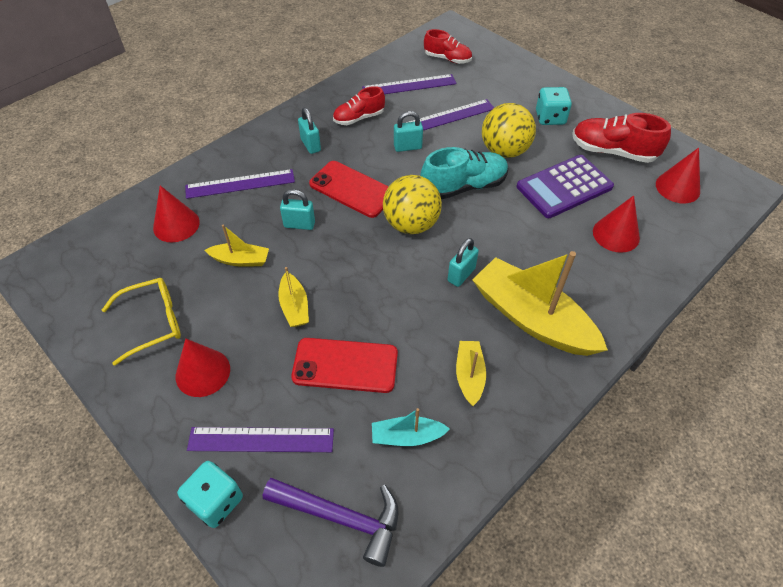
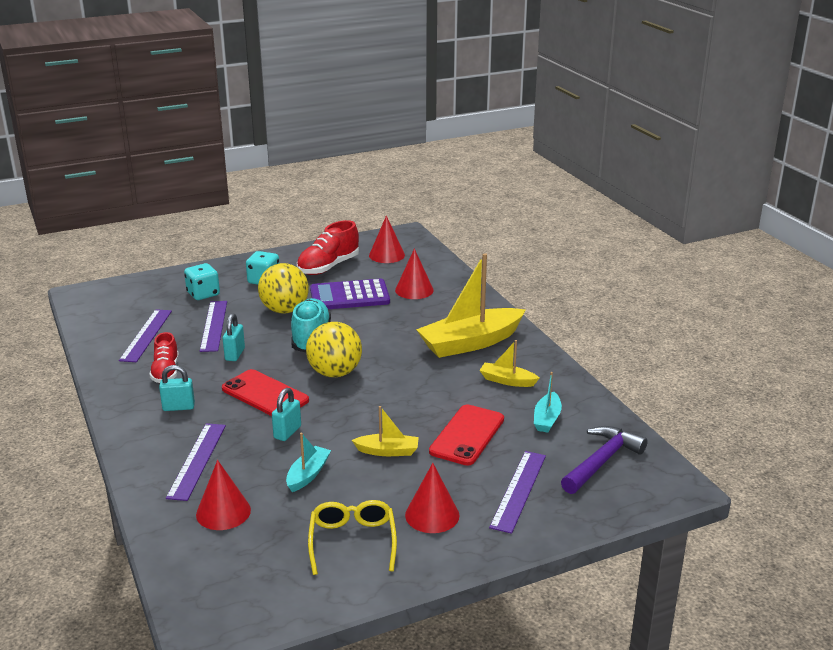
camera: 70 degrees left, 25 degrees down
turquoise dice [177,461,243,528] -> turquoise dice moved to [184,263,220,300]
yellow boat [205,224,269,267] -> turquoise boat [286,433,331,492]
red phone [309,161,389,218] -> red phone turned 75 degrees clockwise [222,369,309,416]
red shoe [424,29,472,64] -> none
turquoise padlock [448,238,479,287] -> none
purple calculator [517,155,614,218] -> purple calculator turned 90 degrees clockwise [310,279,390,309]

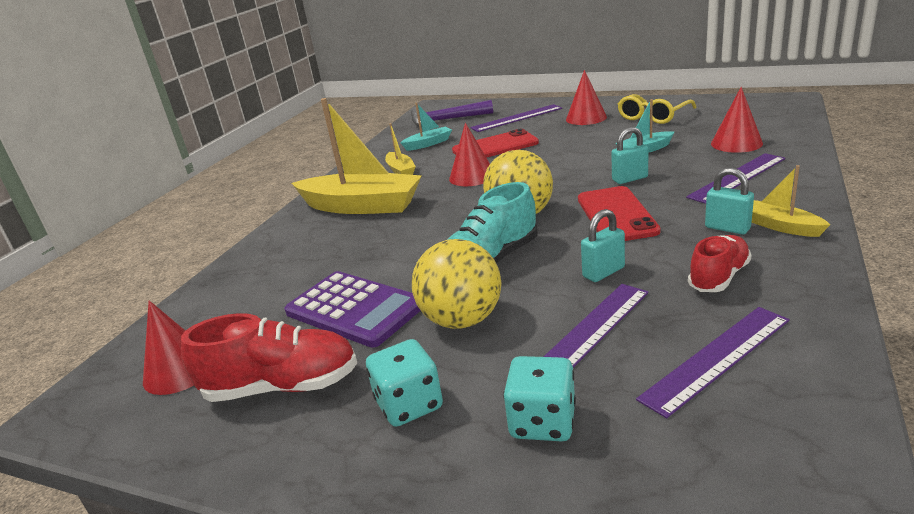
camera: 130 degrees left, 0 degrees up
yellow boat [352,406,419,456] -> yellow boat moved to [752,165,830,237]
red cone [395,248,434,299] -> red cone moved to [449,123,490,186]

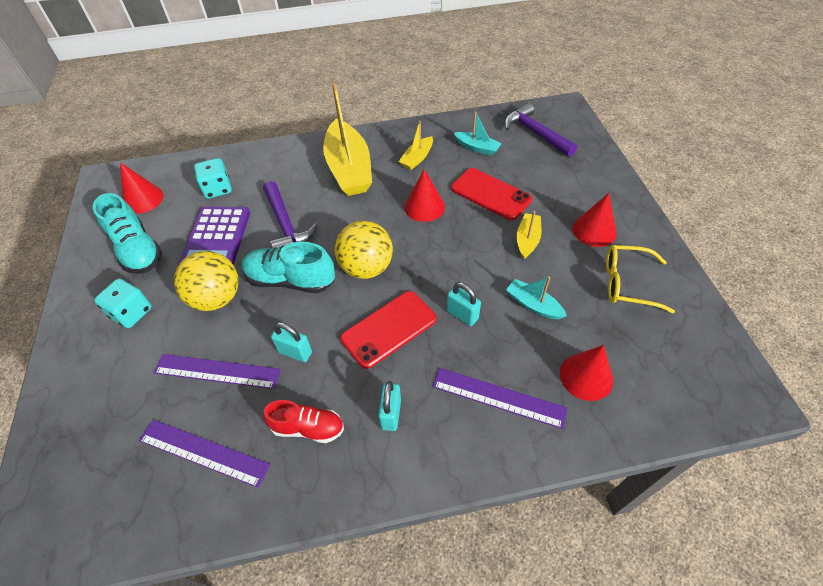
camera: 55 degrees right, 25 degrees up
red shoe [181,313,357,402] -> turquoise shoe [93,193,162,274]
purple ruler [470,104,562,132] -> none
turquoise dice [503,356,576,441] -> turquoise dice moved to [194,158,232,199]
yellow boat [752,165,830,237] -> yellow boat moved to [517,211,541,259]
none -> purple hammer [263,181,318,249]

